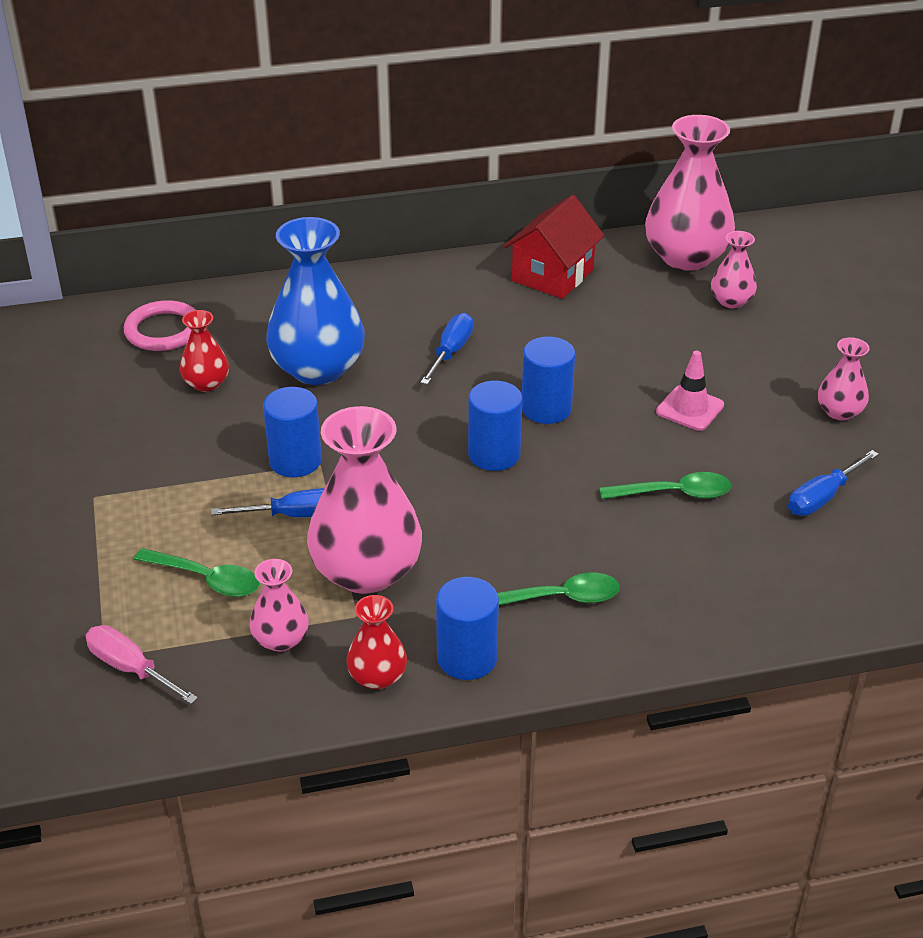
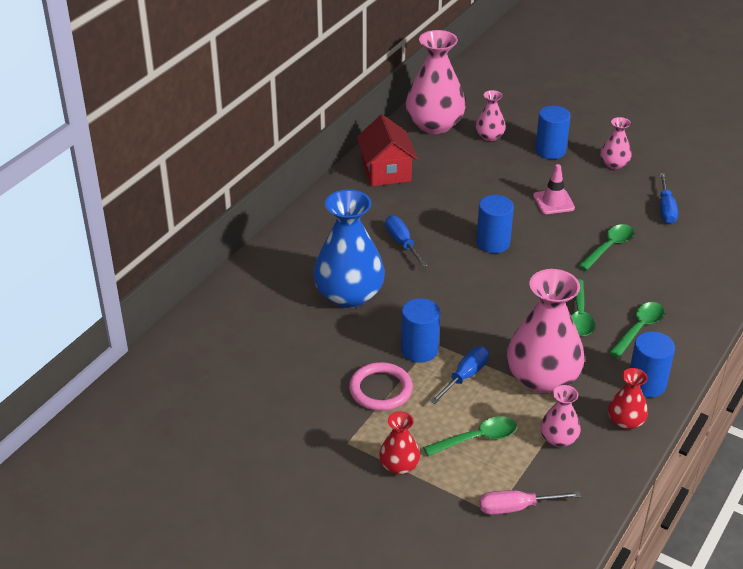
camera: 45 degrees left, 0 degrees up
pink ring [124,300,196,351] -> pink ring moved to [349,362,413,411]
red vase [180,310,229,392] -> red vase moved to [379,411,420,475]
blue cylinder [468,381,522,471] -> blue cylinder moved to [535,106,571,159]
none -> green spoon [571,279,595,336]

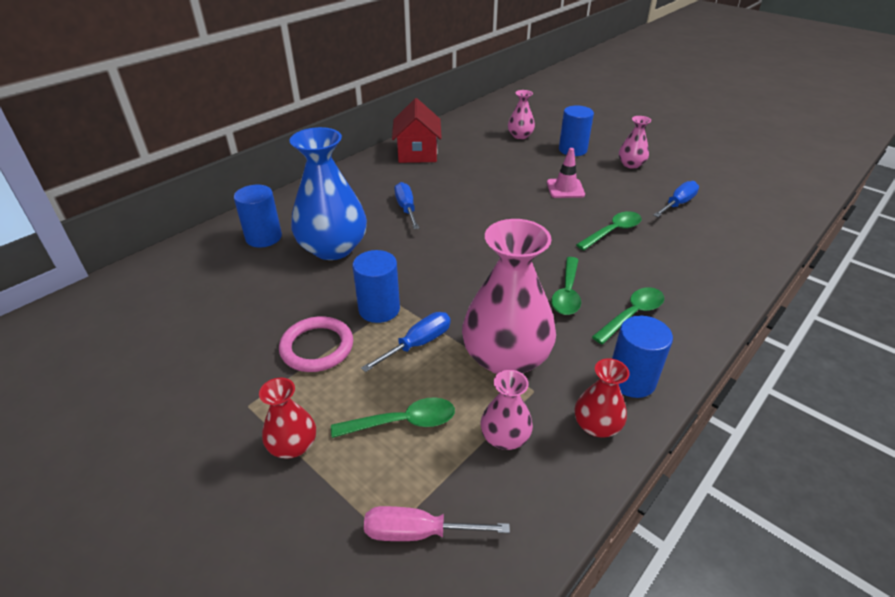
camera: 10 degrees right, 0 degrees up
pink vase [406,30,466,134] -> none
blue cylinder [476,195,514,253] -> blue cylinder moved to [234,185,282,247]
blue screwdriver [660,173,678,224] -> blue screwdriver turned 150 degrees counterclockwise [653,181,699,217]

